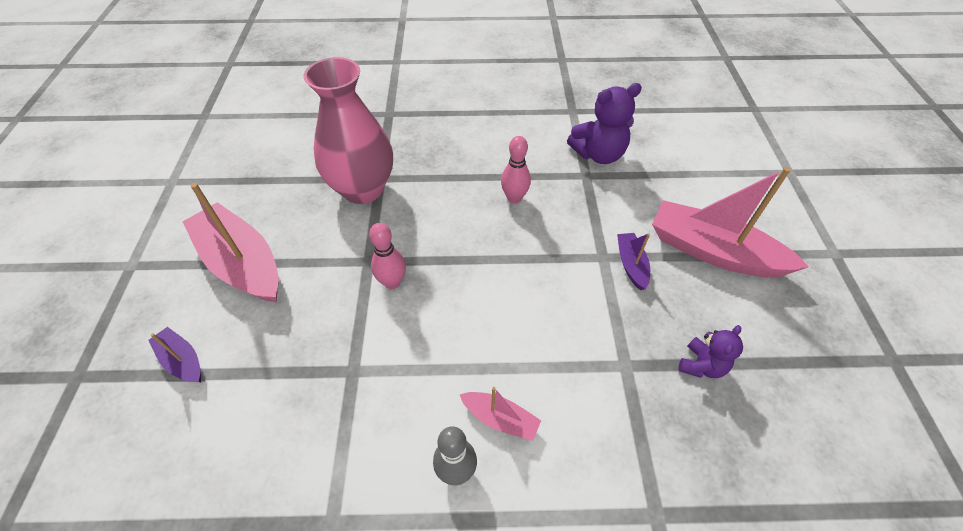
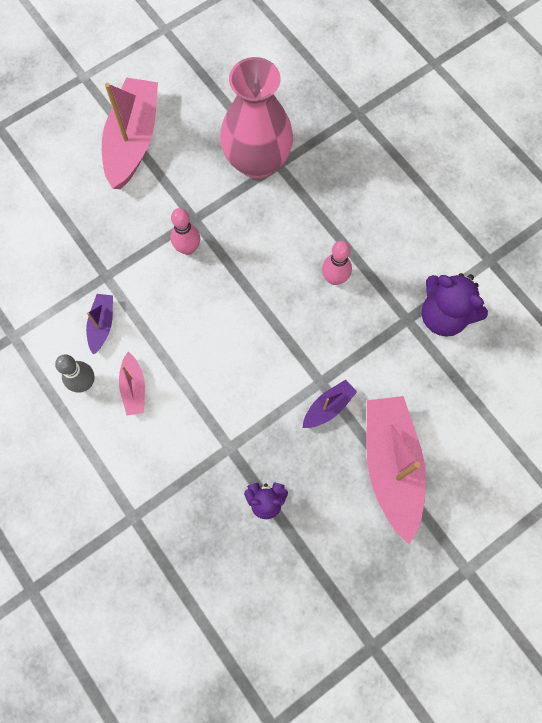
camera: 55 degrees right, 20 degrees up
purple boat [148,327,201,382] -> purple boat moved to [86,294,113,355]

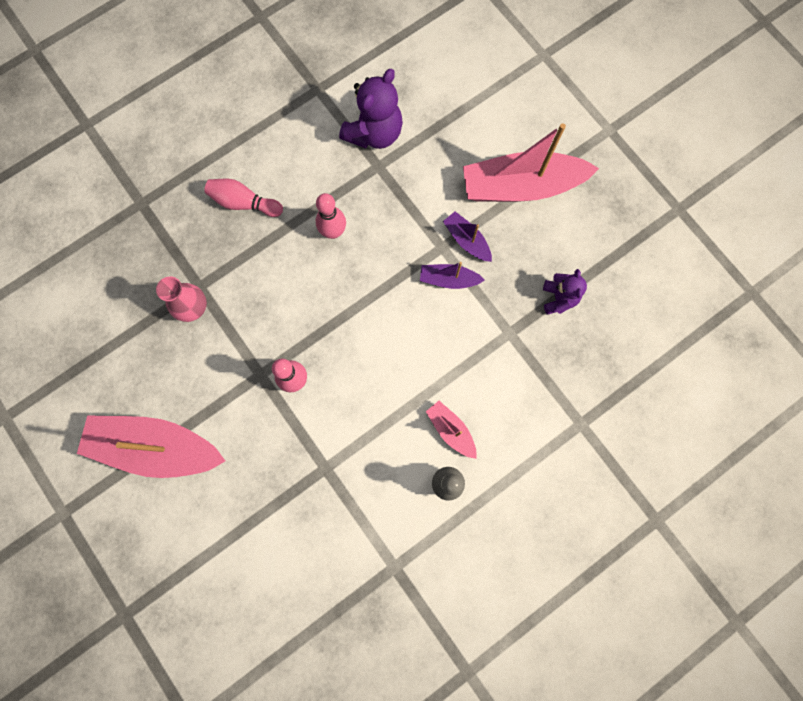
camera: 90 degrees left, 5 degrees up
purple boat [86,294,113,355] -> purple boat moved to [420,262,485,289]
pink boat [119,352,145,415] -> pink boat turned 120 degrees counterclockwise [426,401,476,459]
pink vase [220,57,293,179] -> pink vase [156,276,207,322], size x0.49
none -> pink bowling pin [204,179,283,217]

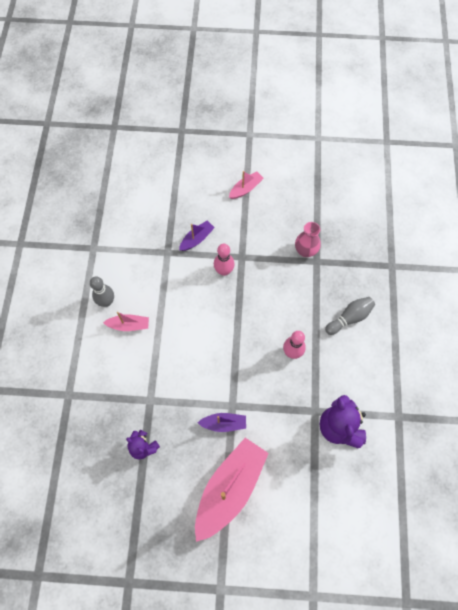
camera: 130 degrees right, 10 degrees down
pink boat [77,415,225,478] -> pink boat [229,171,264,199], size x0.47
pink bowling pin [204,179,283,217] -> grey bowling pin [325,297,375,335]
purple boat [420,262,485,289] -> purple boat moved to [179,221,215,251]

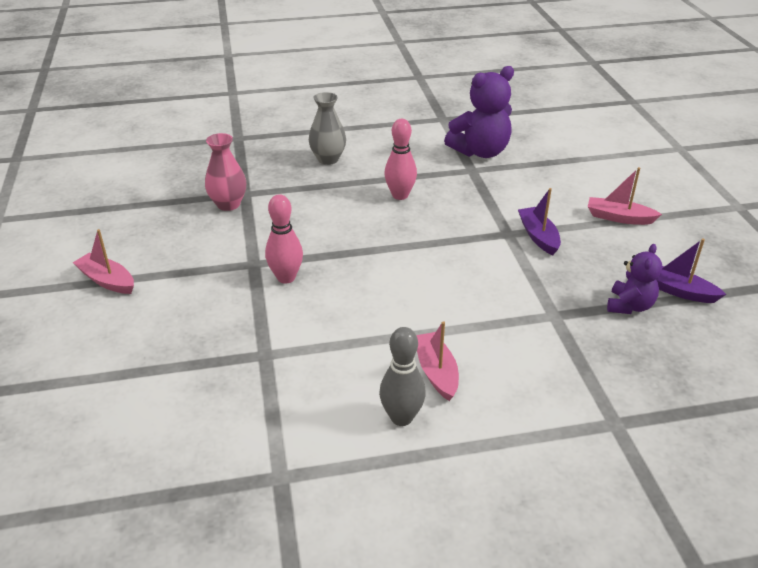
camera: 105 degrees left, 30 degrees down
purple boat [179,221,215,251] -> purple boat moved to [656,239,726,303]
pink boat [195,438,269,542] -> pink boat [588,167,662,225], size x0.47
grey bowling pin [325,297,375,335] -> grey vase [309,92,346,165]

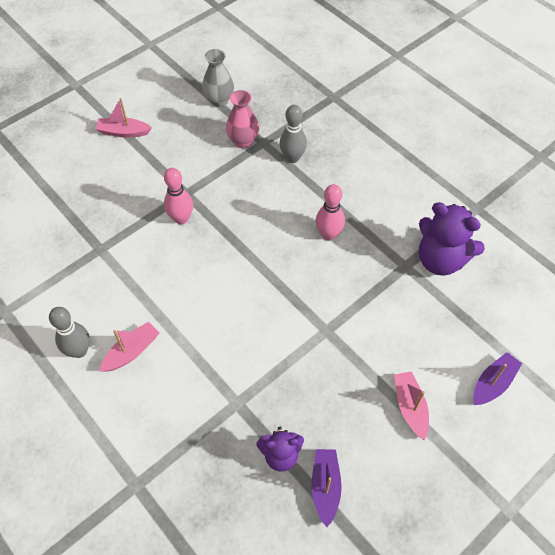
camera: 60 degrees right, 20 degrees up
pink boat [73,229,134,294] -> pink boat turned 90 degrees counterclockwise [95,98,152,138]
grey vase [309,92,346,165] -> grey vase moved to [202,49,234,107]
purple boat [518,188,561,255] -> purple boat moved to [473,352,522,405]
none -> grey bowling pin [280,105,307,163]

